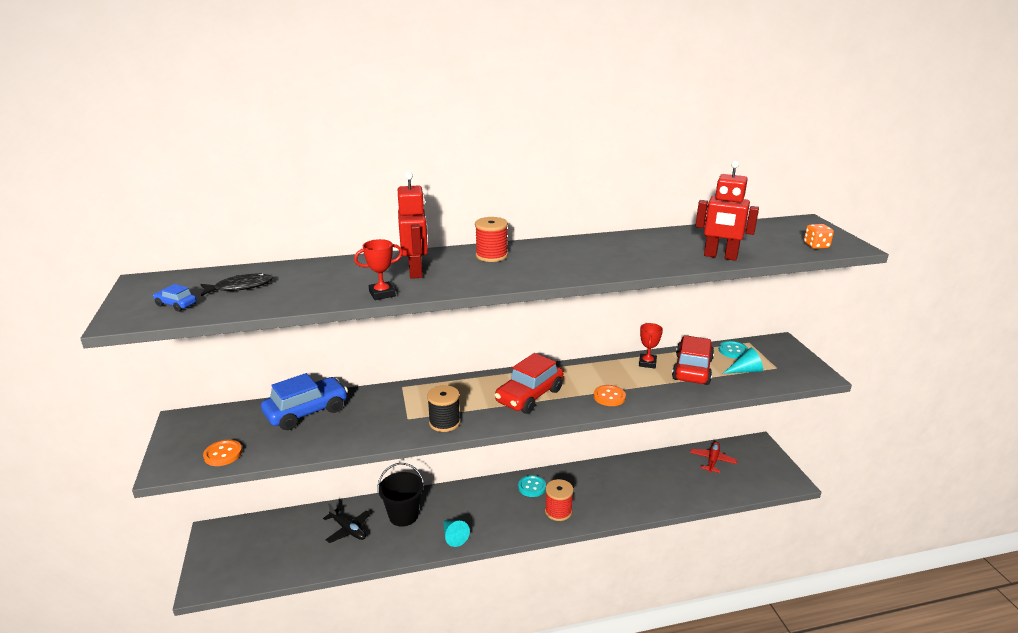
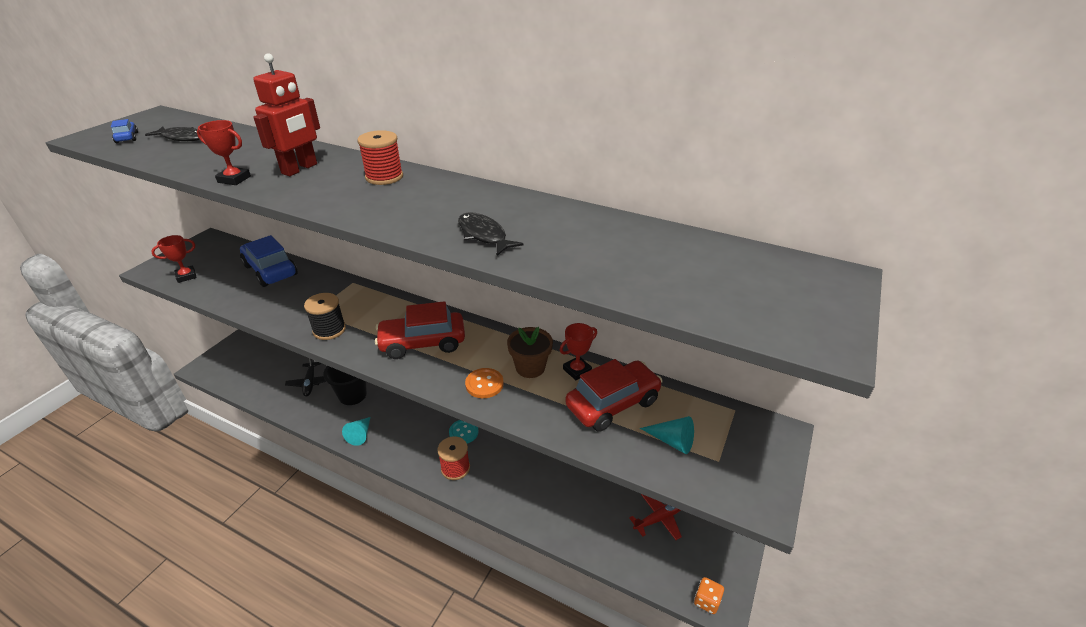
camera: 40 degrees right, 10 degrees up
orange button [203,440,242,466] -> red trophy [151,235,197,283]
blue car [261,373,348,430] -> blue car turned 135 degrees counterclockwise [240,235,298,287]
red robot [695,161,759,261] -> none
turquoise button [719,341,748,359] -> none
orange dice [804,224,834,249] -> orange dice moved to [694,577,724,614]
none -> black fish [458,212,524,256]
none -> brown flower pot [507,327,553,378]

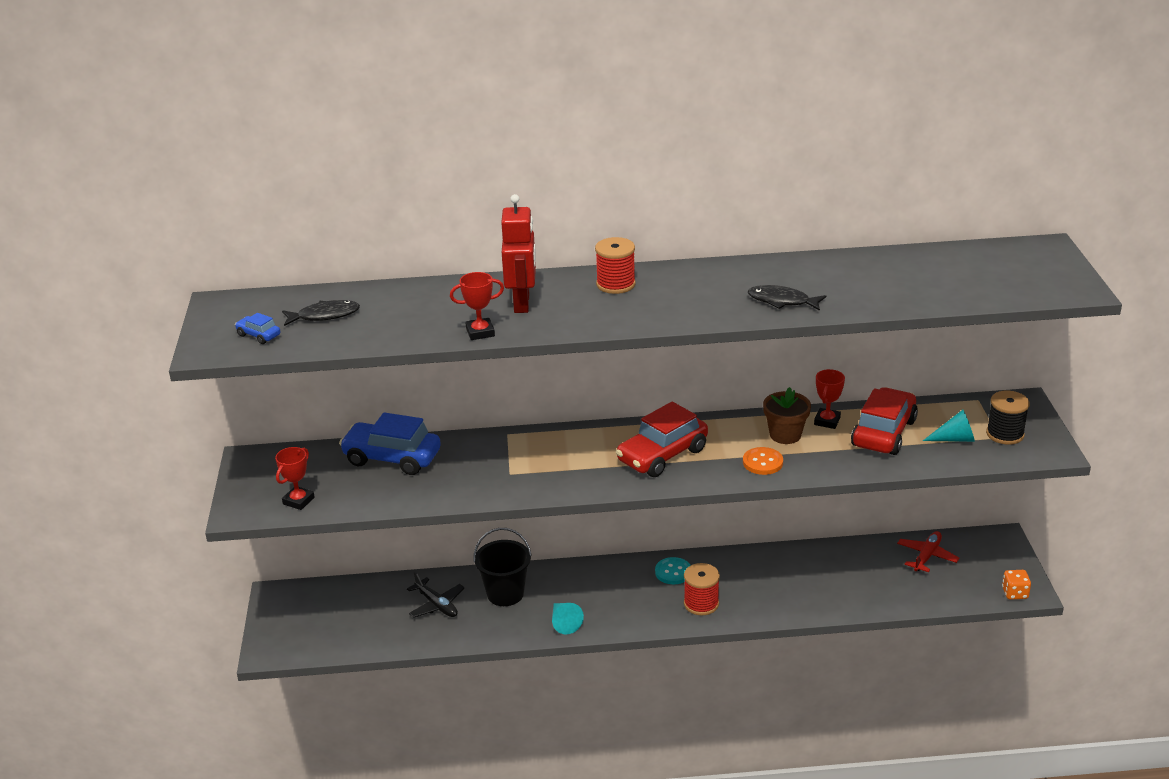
camera: 30 degrees left, 5 degrees down
black spool [304,293,346,340] -> black spool moved to [986,391,1030,445]

